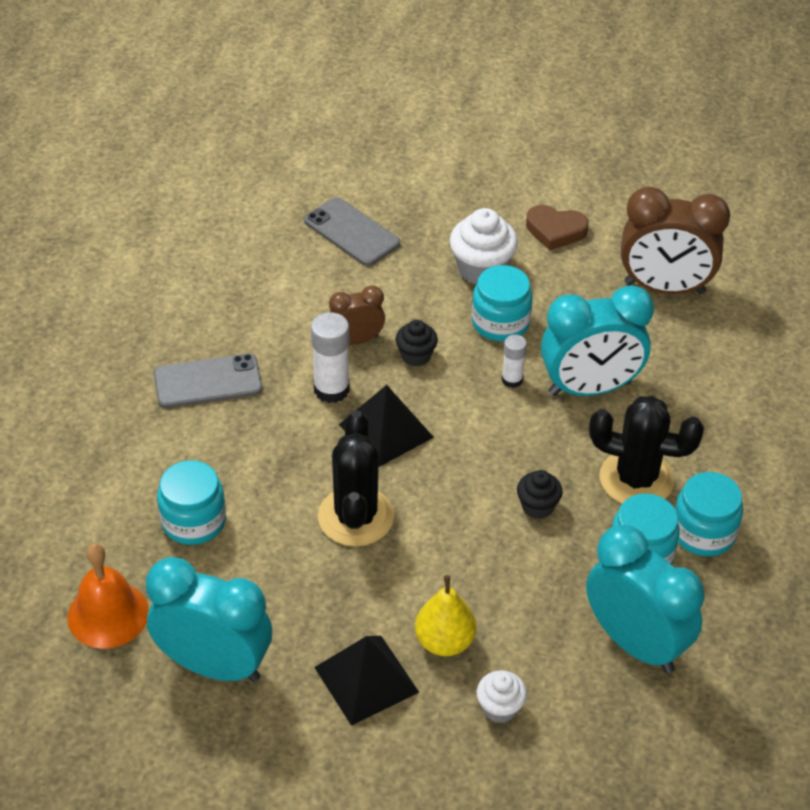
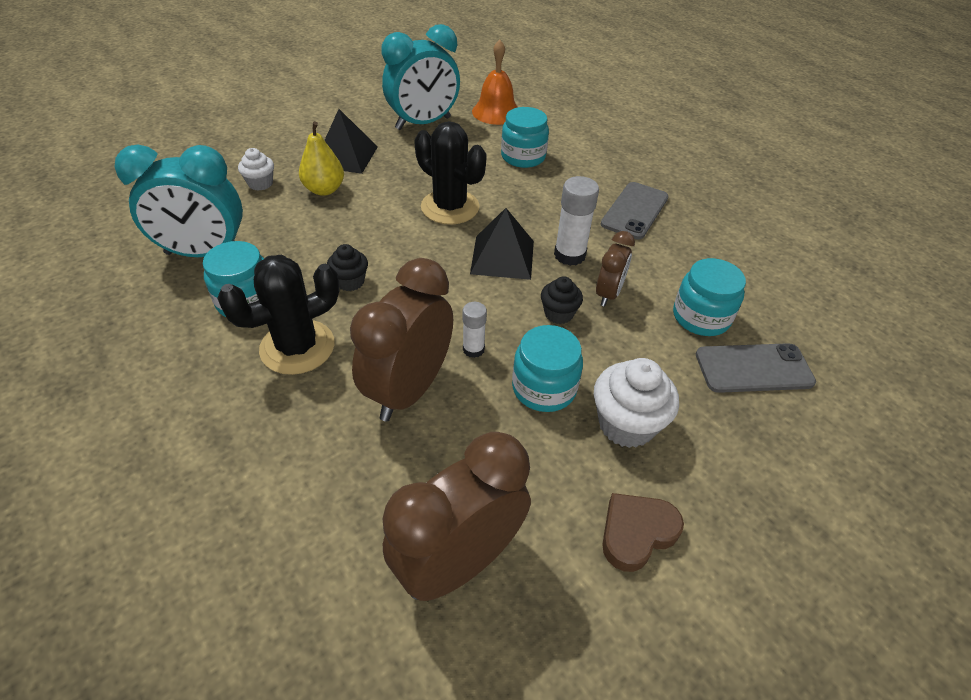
camera: 130 degrees right, 0 degrees up
turquoise clock [541,285,654,396] -> brown clock [350,258,453,421]
turquoise jar [675,472,743,556] -> turquoise jar moved to [673,258,746,336]

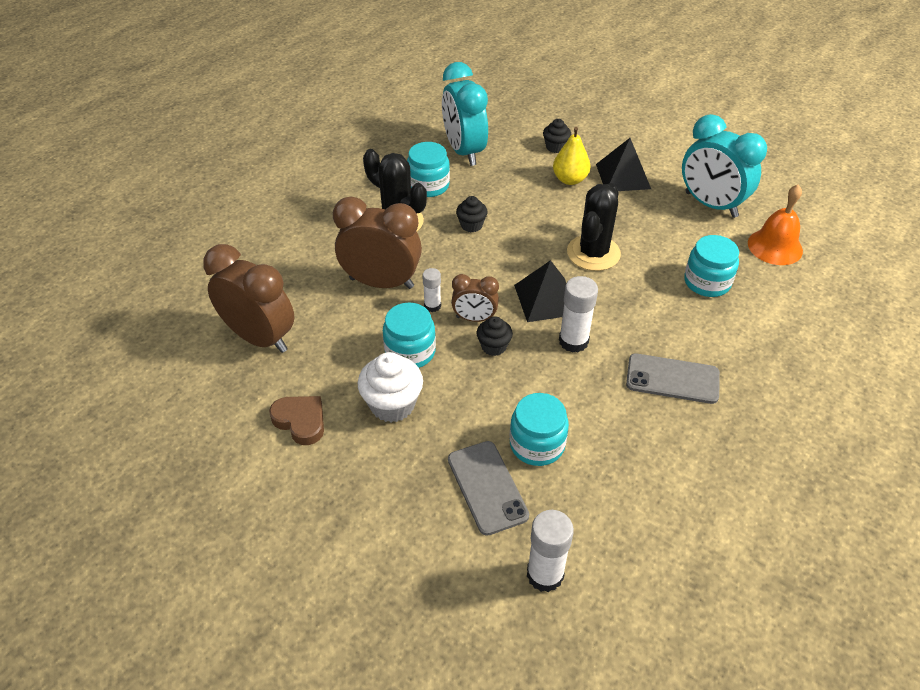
camera: 75 degrees right, 0 degrees up
white cupcake [238,148,274,191] -> black cupcake [543,119,571,153]
brown clock [596,231,635,307] -> brown clock moved to [451,274,499,322]
none -> white glue stick [527,510,574,592]

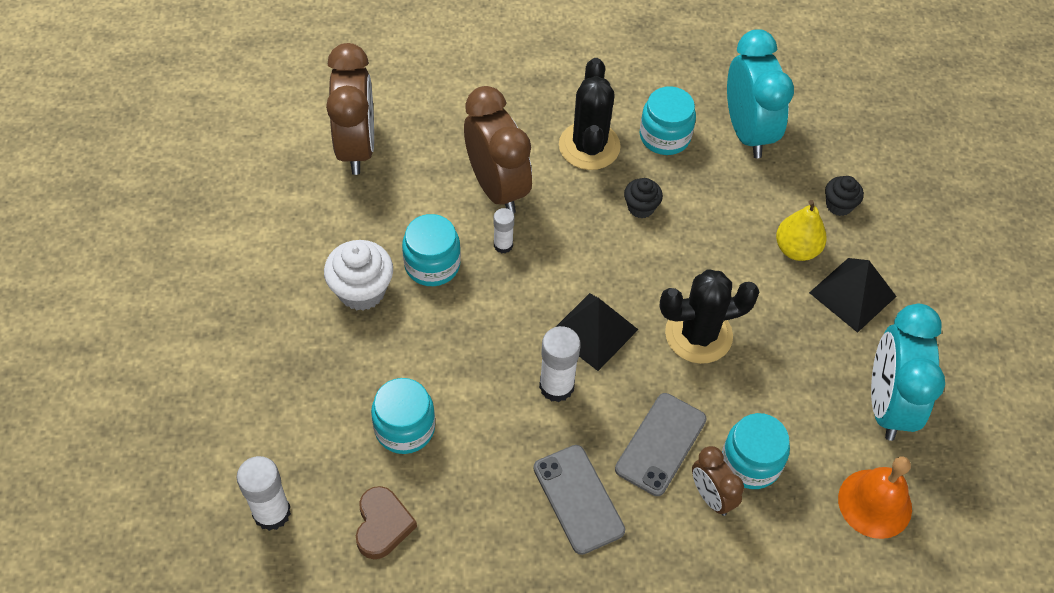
camera: 50 degrees right, 10 degrees up
brown heart [269,396,324,445] -> brown heart moved to [356,486,417,559]
turquoise clock [442,62,488,166] -> turquoise clock turned 135 degrees clockwise [727,29,794,158]
grey phone [448,441,529,536] -> grey phone moved to [615,393,707,496]
brown clock [451,274,499,322] -> brown clock moved to [692,446,744,516]
black cupcake [477,316,513,356] -> none

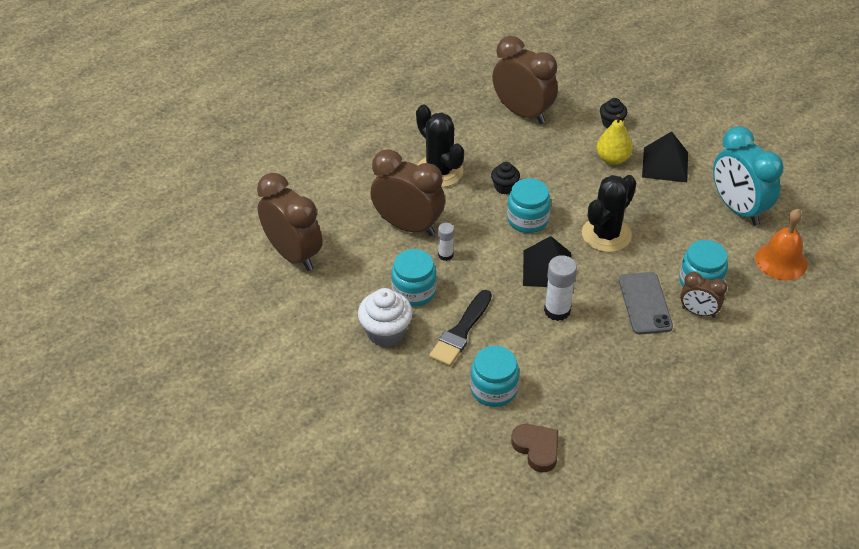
camera: 35 degrees left, 10 degrees down
white glue stick [237,456,291,531] -> none
grey phone [533,445,625,555] -> none
turquoise jar [640,86,696,155] -> turquoise jar moved to [507,178,551,233]
turquoise clock [727,29,794,158] -> brown clock [492,36,558,124]
none -> black brush [429,290,492,366]

